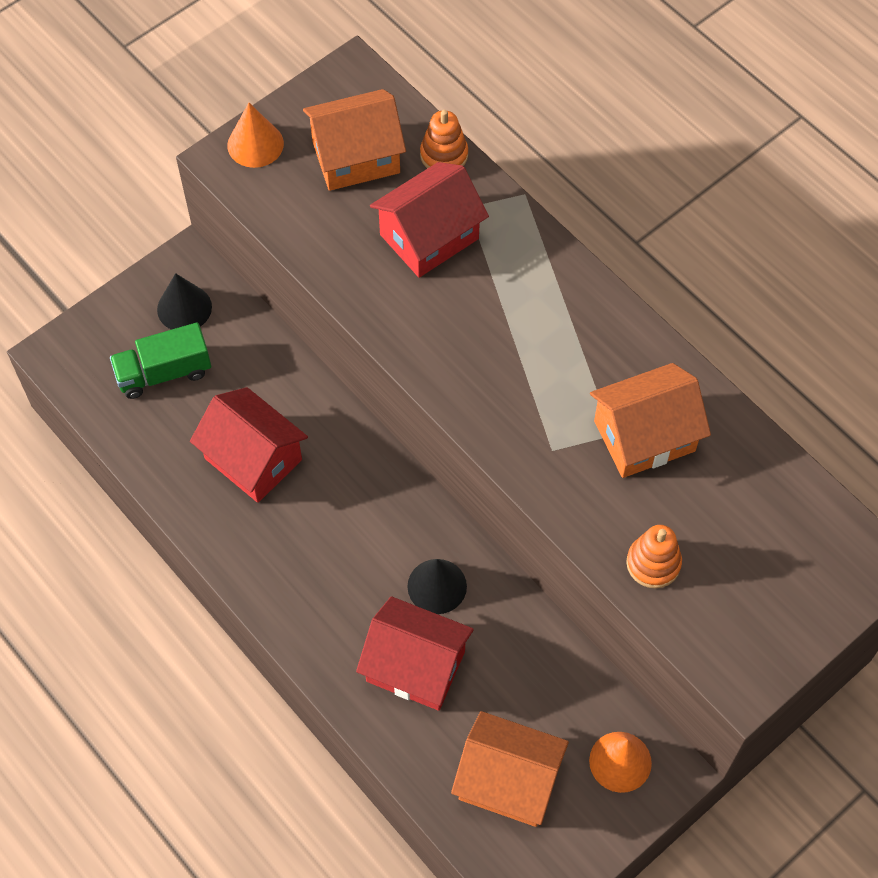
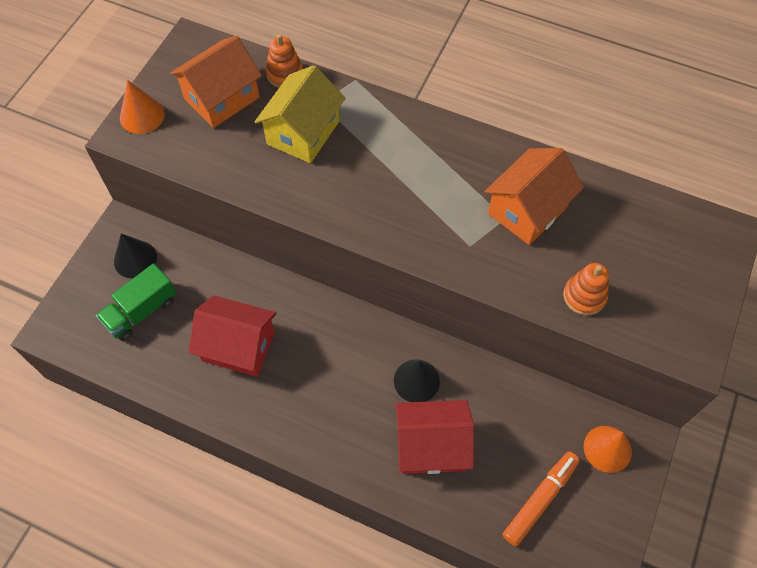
camera: 25 degrees left, 0 degrees up
red house [370,162,489,278] -> yellow house [255,65,346,163]
orange house [451,711,569,827] -> orange marker [503,451,580,546]

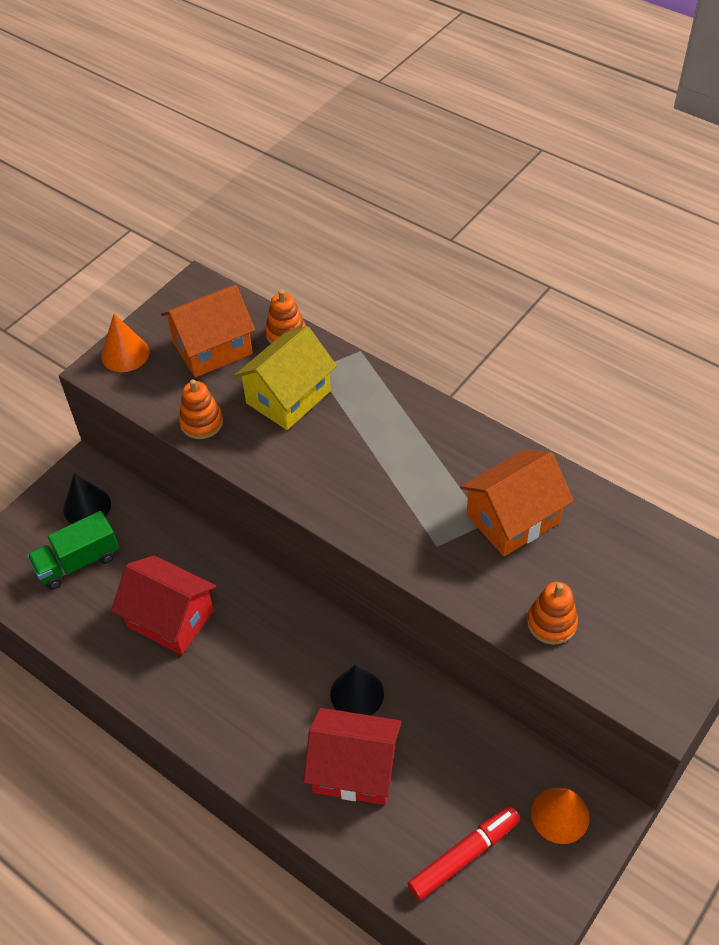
camera: 15 degrees right, 10 degrees down
orange marker [503,451,580,546] -> red marker [407,806,520,901]
none -> orange stacking toy [179,379,223,439]

